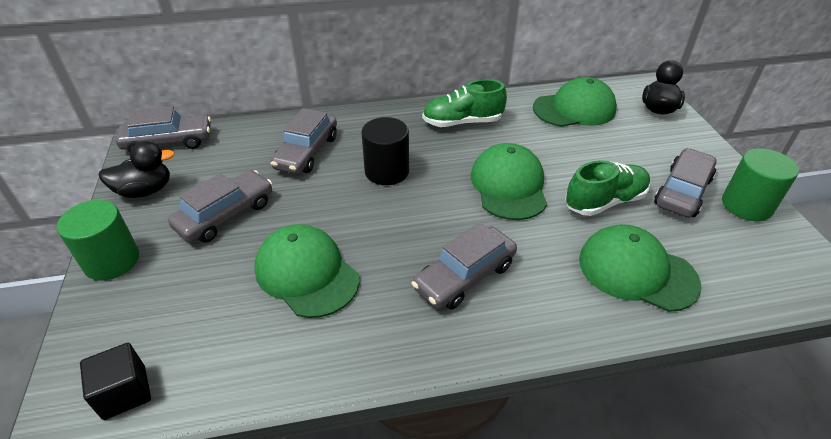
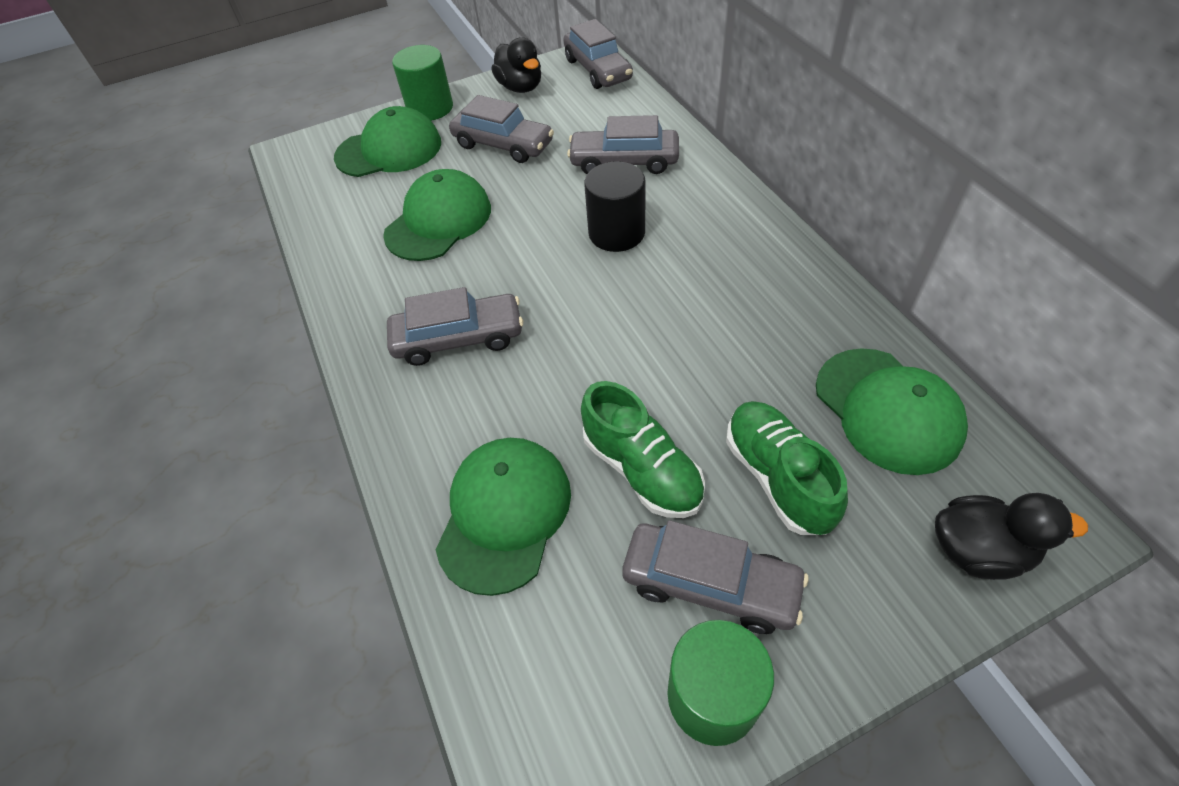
camera: 80 degrees right, 10 degrees up
black cube [80,343,151,420] -> none
grey car [411,223,517,309] -> grey car turned 135 degrees clockwise [387,287,523,366]
green shoe [422,79,507,127] -> green shoe moved to [726,401,848,535]
green cap [471,143,547,220] -> green cap moved to [334,106,441,177]

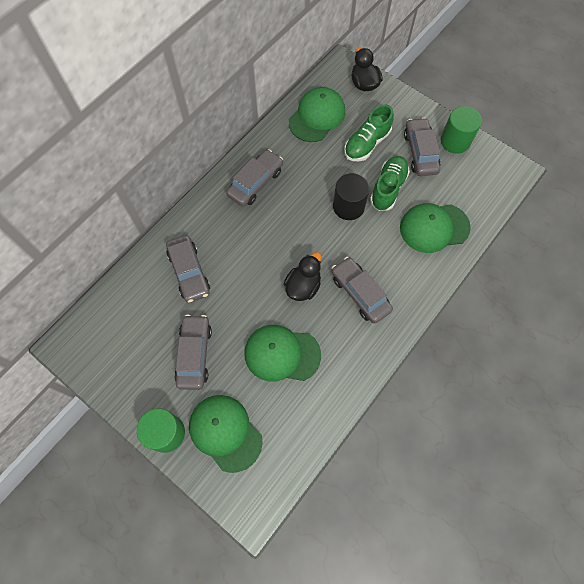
camera: 120 degrees left, 15 degrees up
black duck [491,37,541,93] -> black duck moved to [284,252,321,301]
grey car [563,19,633,89] -> grey car moved to [226,149,283,207]
black cylinder [584,161,645,252] -> black cylinder moved to [333,173,369,220]

